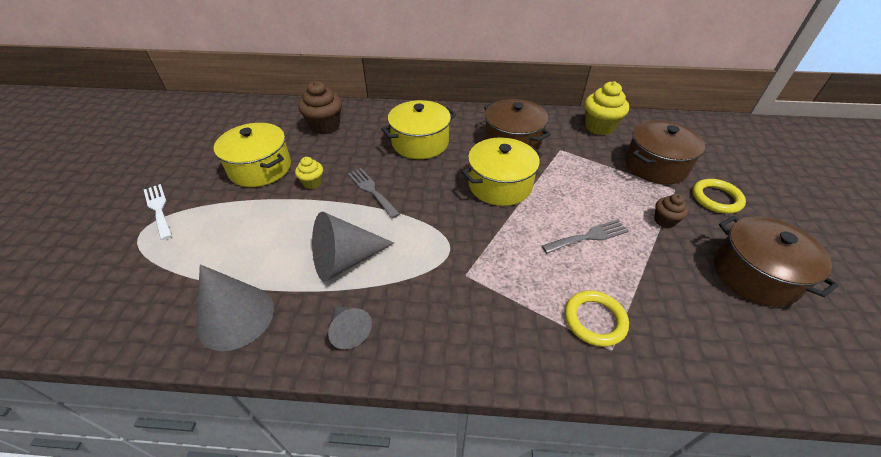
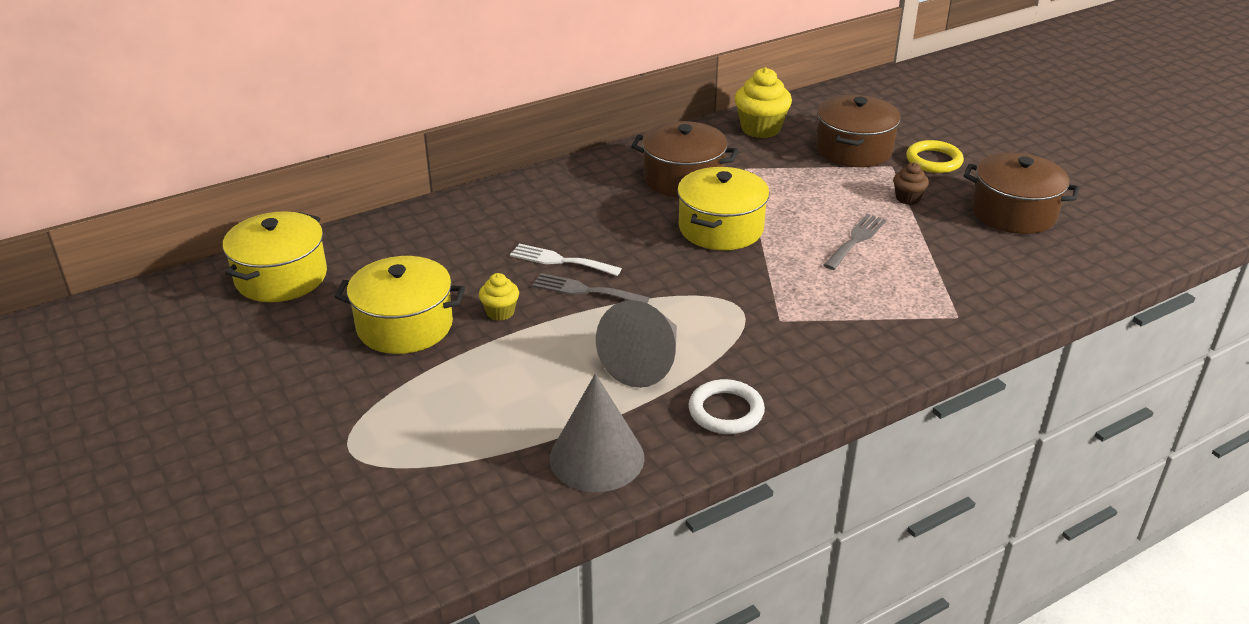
camera: 35 degrees left, 10 degrees down
white fork [144,184,172,240] -> white fork moved to [510,244,622,276]
brown cupcake [298,81,342,135] -> none
grey cone [328,306,372,349] -> white ring [689,379,765,434]
yellow pot [381,100,456,159] -> yellow pot moved to [223,211,327,302]
yellow ring [565,290,629,347] -> none

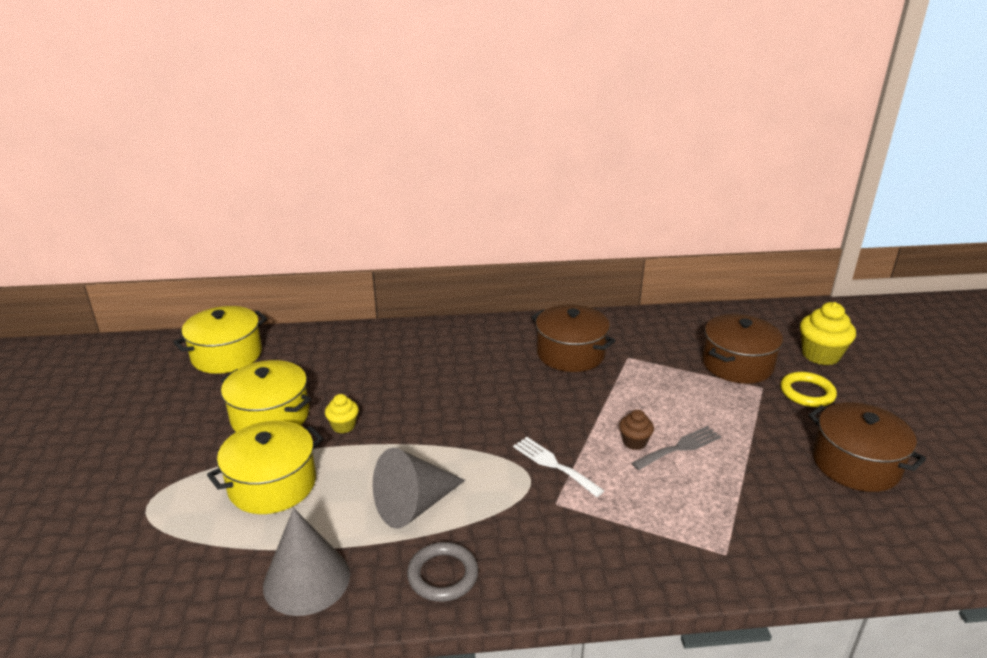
camera: 25 degrees right, 5 degrees down
white fork [510,244,622,276] -> white fork moved to [513,437,604,497]
grey fork [532,273,649,303] -> none
yellow pot [677,167,770,250] -> yellow pot moved to [207,421,324,514]
white ring [689,379,765,434] -> grey ring [407,542,478,602]
yellow cupcake [734,67,792,138] -> yellow cupcake moved to [800,302,856,365]
brown cupcake [893,163,929,205] -> brown cupcake moved to [619,410,654,450]

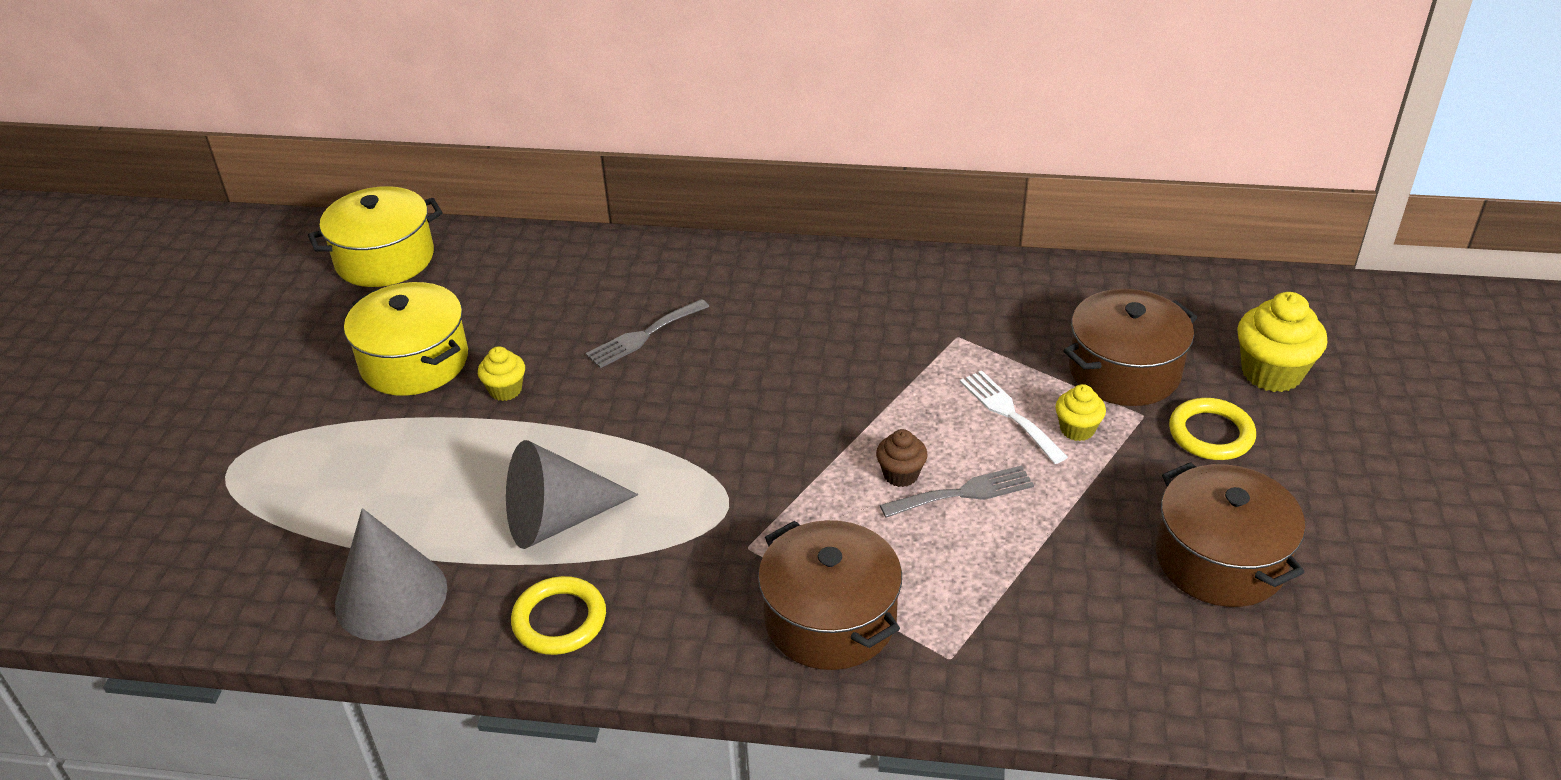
camera: 15 degrees right, 10 degrees up
yellow pot [207,421,324,514] -> none
grey ring [407,542,478,602] -> yellow ring [511,576,606,655]
white fork [513,437,604,497] -> white fork moved to [960,371,1068,464]
brown pot [531,305,616,372] -> brown pot moved to [758,520,902,670]
none -> grey fork [586,299,709,368]
none -> yellow cupcake [1055,384,1106,441]

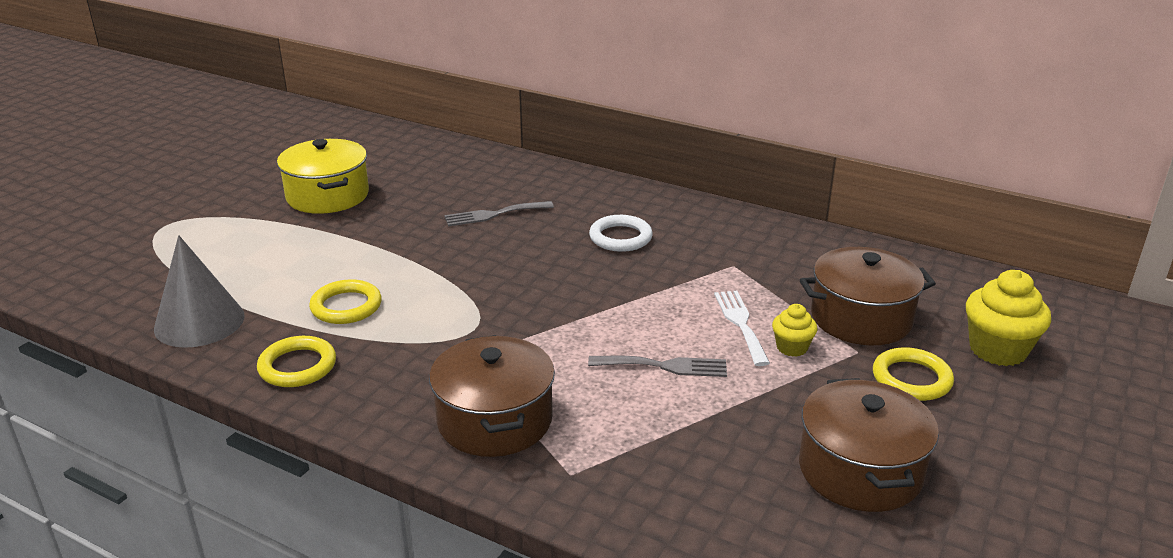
camera: 20 degrees right, 10 degrees down
yellow pot [308,186,442,287] -> none
yellow cupcake [478,346,525,401] -> none
grey cone [506,440,638,549] -> yellow ring [309,279,382,324]
brown cupcake [876,429,928,487] -> none
none -> white ring [589,215,653,252]

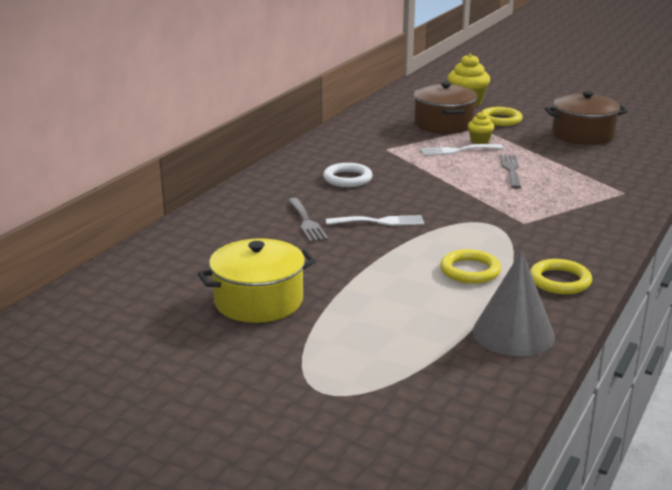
camera: 90 degrees left, 5 degrees down
brown pot [429,335,555,457] -> none
none -> white fork [326,215,424,226]

